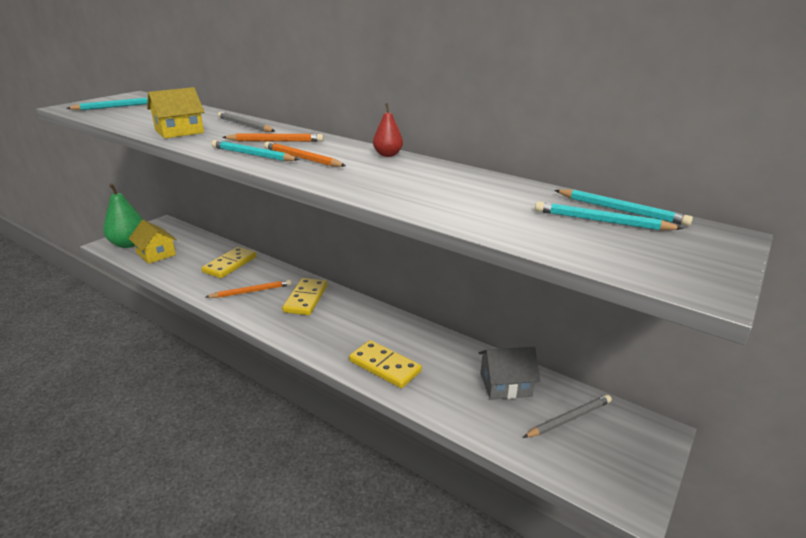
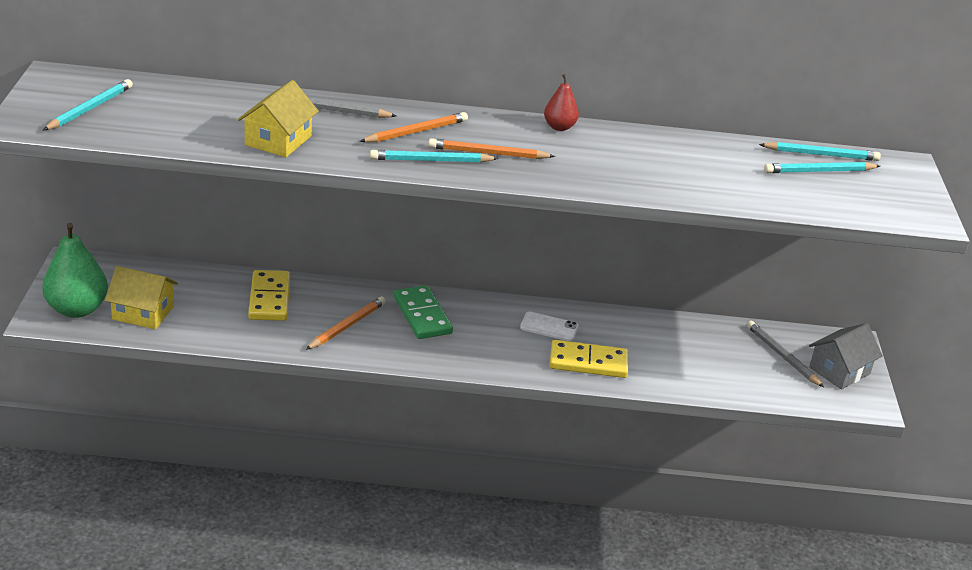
camera: 35 degrees left, 5 degrees up
yellow domino [282,278,328,315] -> green domino [394,285,453,339]
grey house [479,347,540,400] -> grey house moved to [809,323,883,390]
grey pencil [523,395,612,438] -> grey pencil turned 60 degrees counterclockwise [747,321,824,387]
none -> white phone [520,312,579,341]

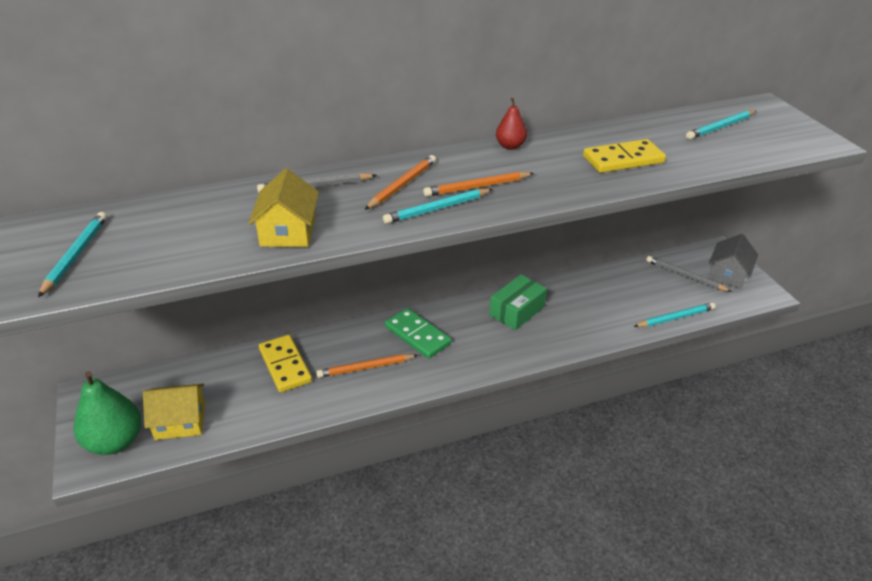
camera: 20 degrees left, 5 degrees up
orange pencil [306,296,386,350] -> orange pencil turned 120 degrees counterclockwise [316,354,418,378]
white phone [520,312,579,341] -> green box [489,274,547,330]
yellow domino [550,340,628,378] -> yellow domino moved to [583,139,666,173]
turquoise pencil [759,142,881,161] -> turquoise pencil moved to [634,303,716,327]

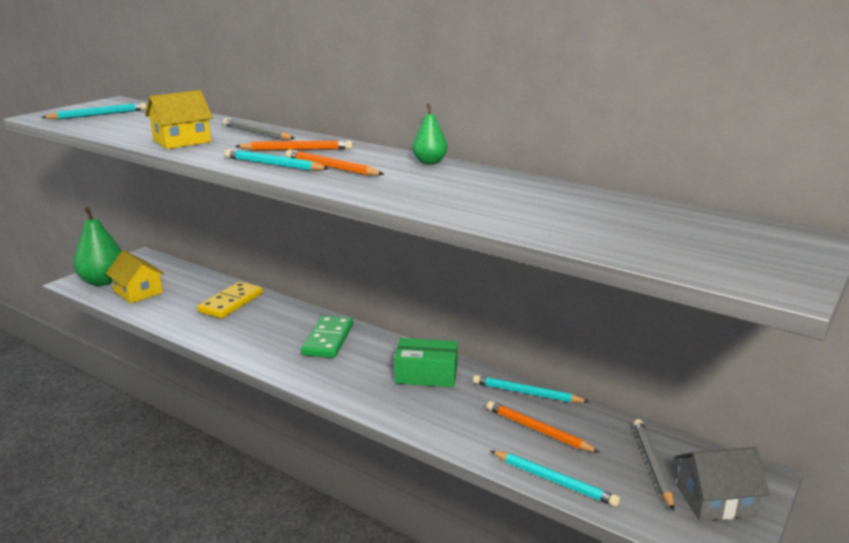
camera: 55 degrees right, 15 degrees down
orange pencil [316,354,418,378] -> orange pencil moved to [487,401,600,453]
red pear [496,98,527,150] -> green pear [412,104,447,164]
yellow domino [583,139,666,173] -> none
turquoise pencil [686,110,756,139] -> turquoise pencil moved to [473,375,589,403]

